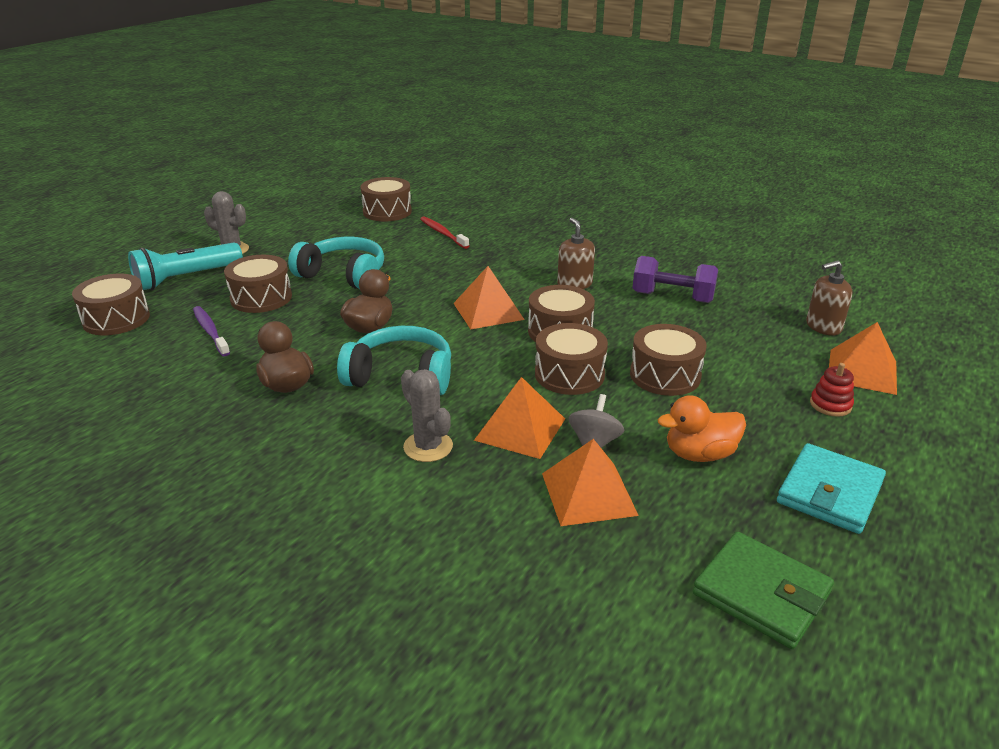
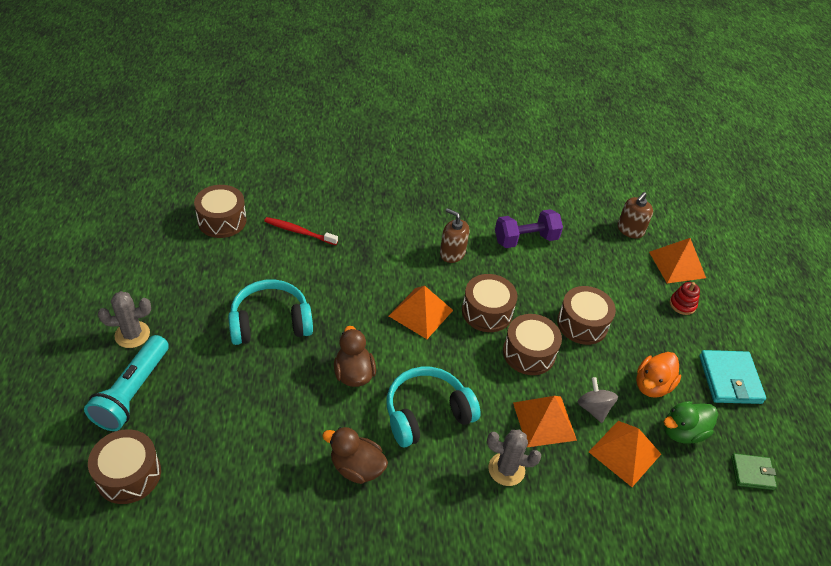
camera: 40 degrees left, 15 degrees up
purple toothbrush [193,306,230,357] -> none
brown drum [224,255,292,313] -> none
green wallet [693,532,834,649] -> green wallet [731,453,777,490], size x0.61
none -> green duck [664,401,718,443]

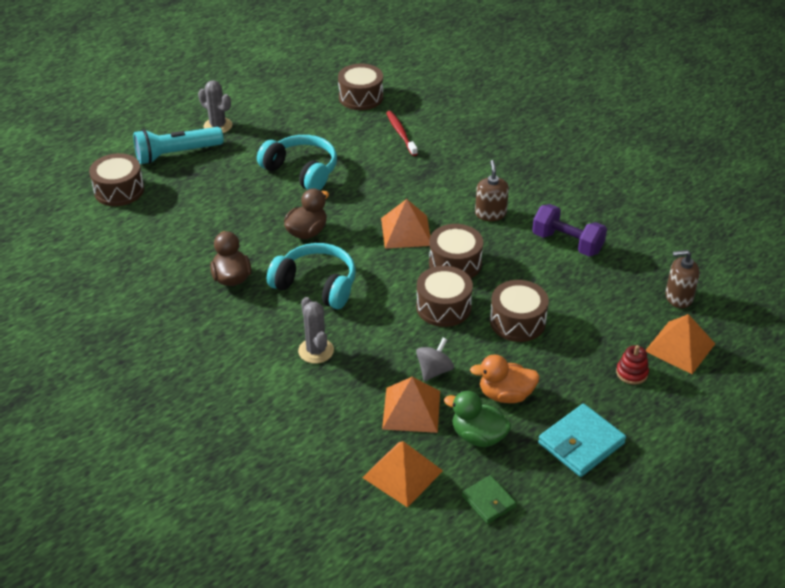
camera: 55 degrees right, 5 degrees down
orange pyramid [513,396,577,447] -> orange pyramid moved to [362,441,443,508]

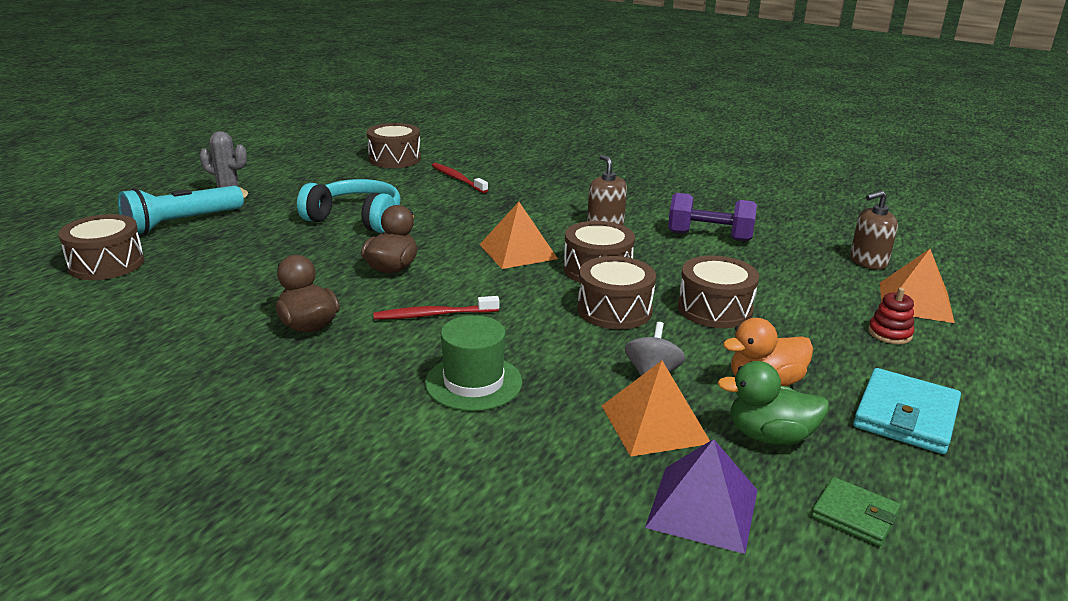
camera: 20 degrees left, 15 degrees down
turquoise headphones [267,243,356,309] -> red toothbrush [373,296,499,320]
grey cactus [298,297,334,364] -> green hat [425,315,522,411]
orange pyramid [362,441,443,508] -> purple pyramid [645,439,757,554]

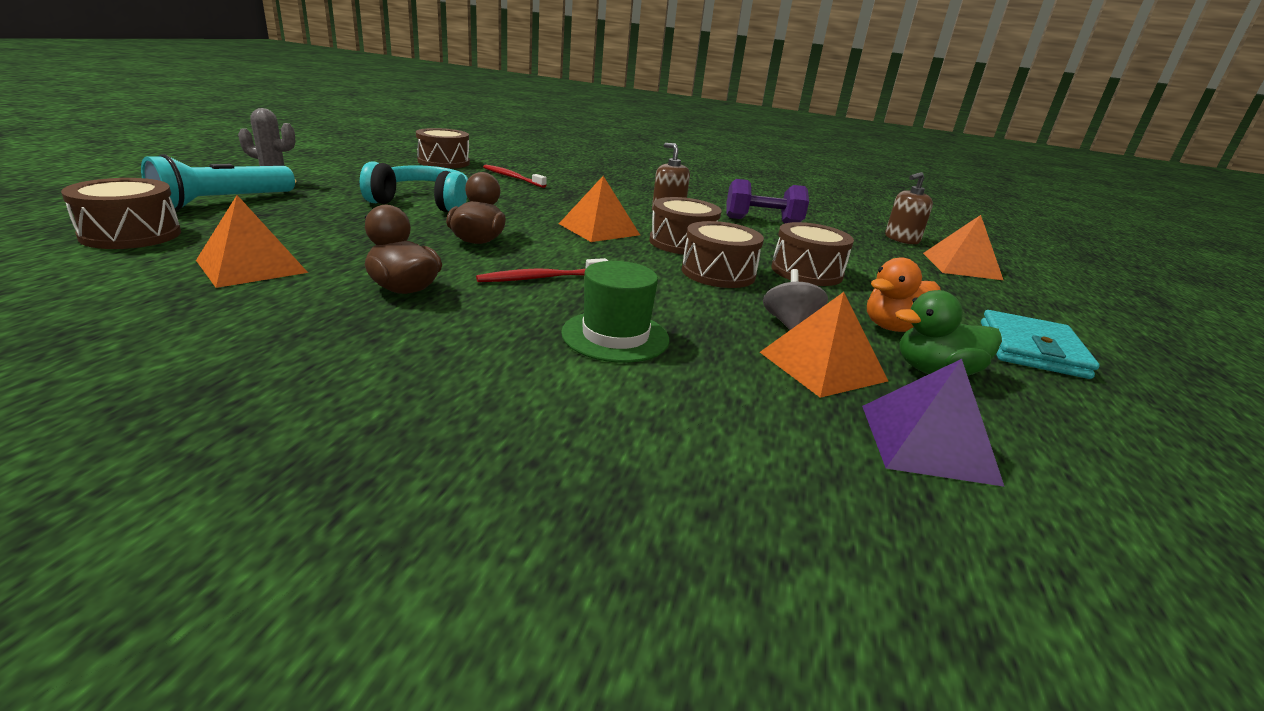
camera: 15 degrees left, 0 degrees up
green wallet [811,477,900,546] -> none
red stacking toy [868,288,914,344] -> none
none -> orange pyramid [196,195,308,288]

